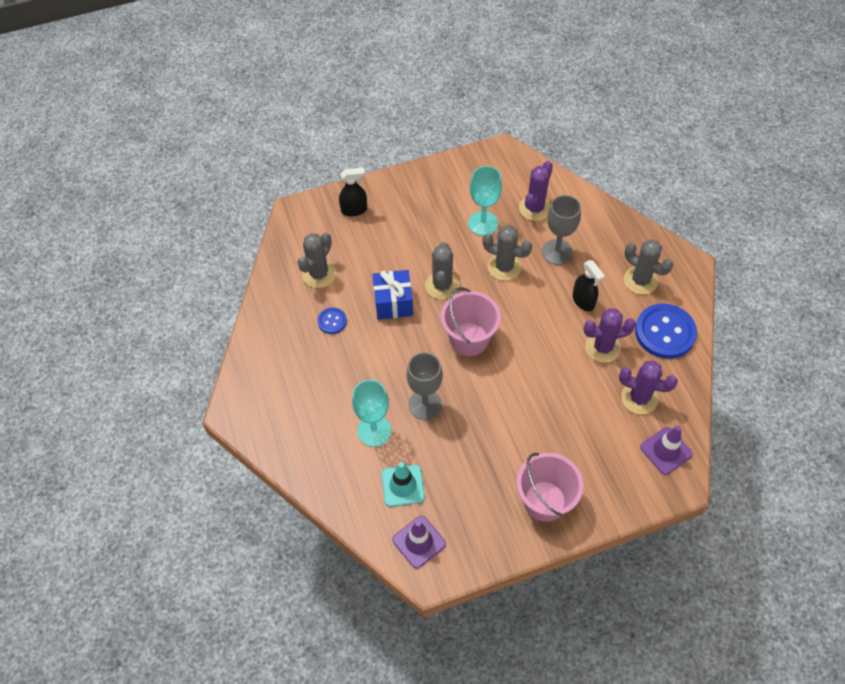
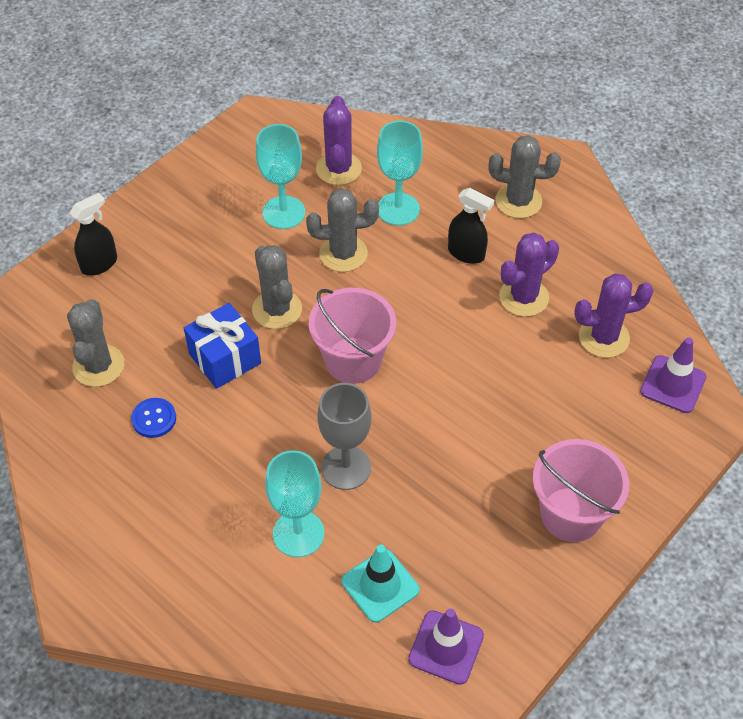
camera: 30 degrees left, 5 degrees down
grey goblet [542,195,581,265] -> turquoise goblet [377,121,423,226]
blue button [635,304,697,359] -> none

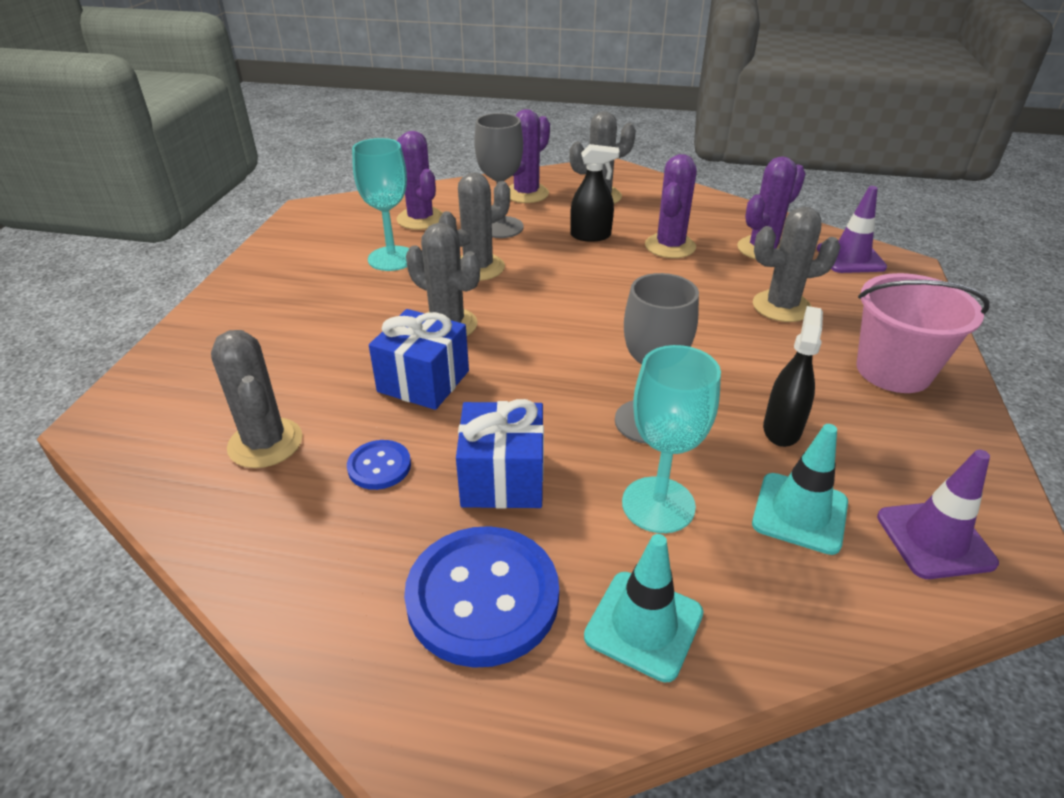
camera: 30 degrees left, 15 degrees down
black spray bottle [70,193,117,276] -> black spray bottle moved to [763,306,823,447]
pink bucket [309,288,396,384] -> none
turquoise goblet [377,121,423,226] -> grey goblet [474,113,524,238]
none -> blue button [404,526,559,668]
none -> blue gift [456,399,544,509]
none -> purple cactus [509,109,550,203]
none -> turquoise traffic cone [584,534,704,683]
none -> grey cactus [753,207,840,322]

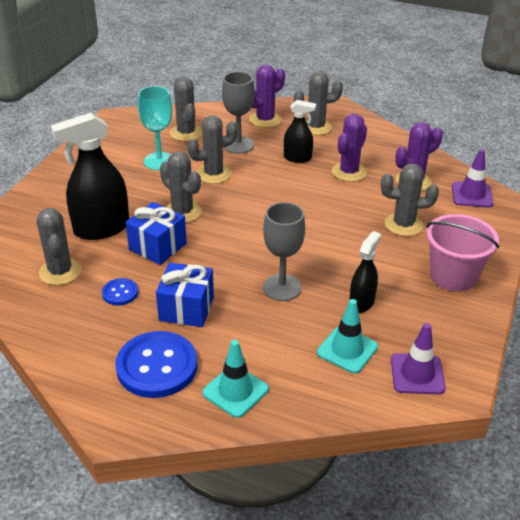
camera: 10 degrees right, 0 degrees up
purple cactus [397,131,443,230] -> grey cactus [170,77,202,141]
turquoise goblet [622,345,721,533] -> none
none -> black spray bottle [51,113,129,240]

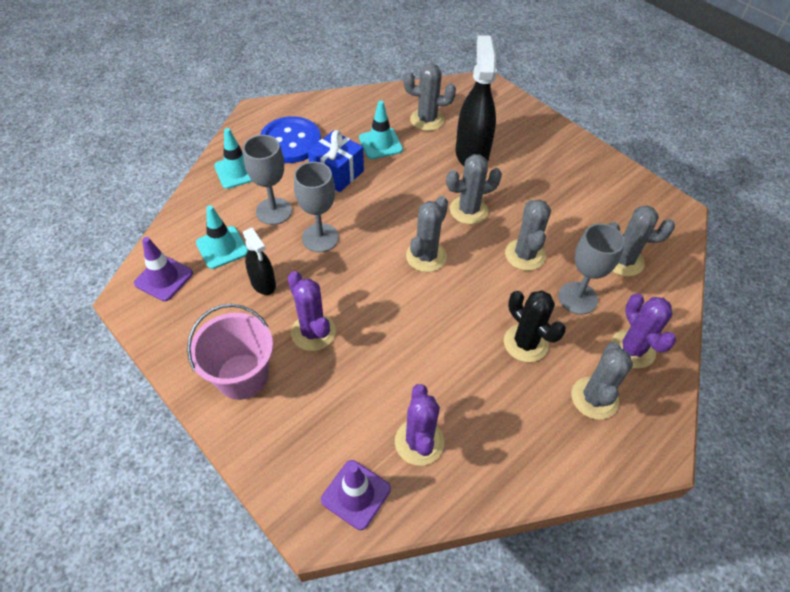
camera: 115 degrees right, 15 degrees up
blue button [102,278,138,305] -> turquoise traffic cone [359,100,403,159]
blue gift [125,202,187,265] -> none
turquoise goblet [138,86,172,170] -> none
black spray bottle [284,100,316,163] -> black cactus [504,290,566,362]
purple cactus [332,114,367,182] -> purple cactus moved to [288,271,336,351]
grey cactus [381,163,439,236] -> grey cactus moved to [406,196,448,272]
none -> grey goblet [243,135,292,225]

